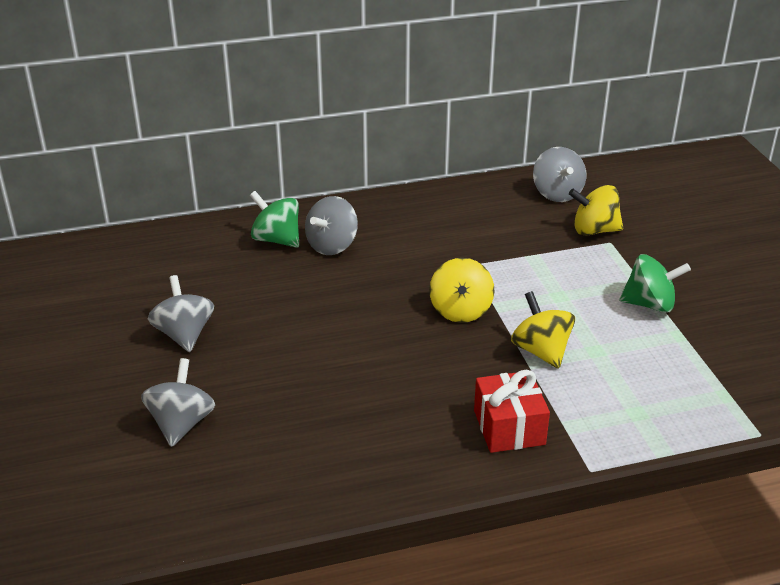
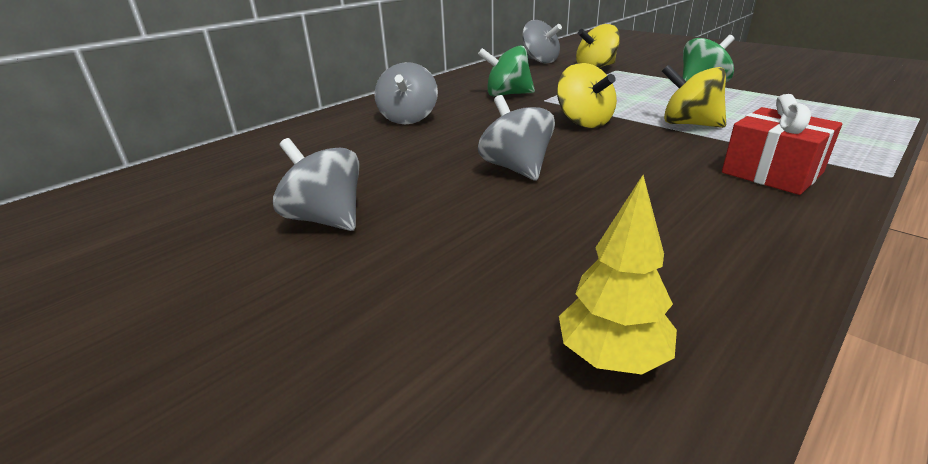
camera: 30 degrees left, 5 degrees down
grey spinning top [141,358,215,447] -> grey spinning top moved to [478,95,555,181]
green spinning top [250,191,299,248] -> green spinning top moved to [478,45,535,96]
none -> yellow tree [559,175,677,374]

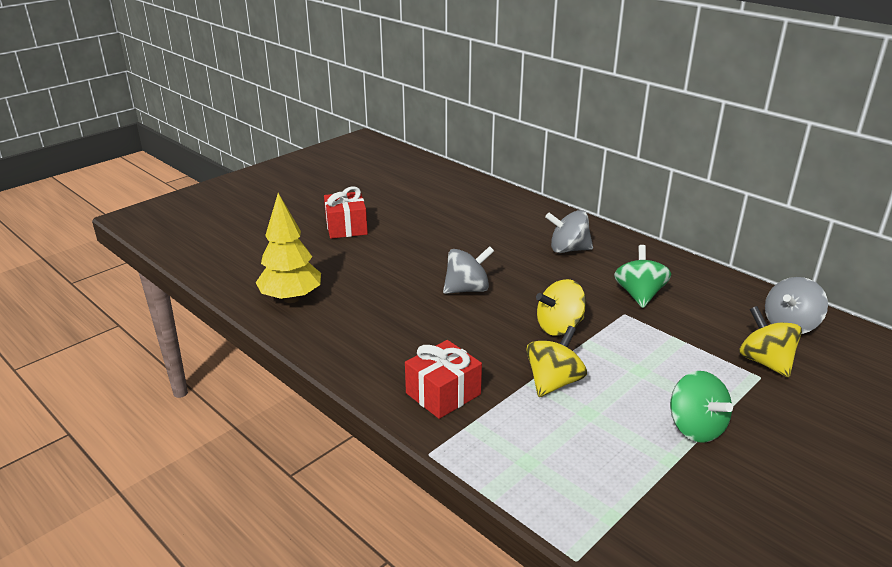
camera: 90 degrees right, 0 degrees up
grey spinning top [273,138,359,231] -> none
yellow tree [559,175,677,374] -> yellow tree [255,193,321,303], size x1.50
none -> red gift [324,187,368,239]

